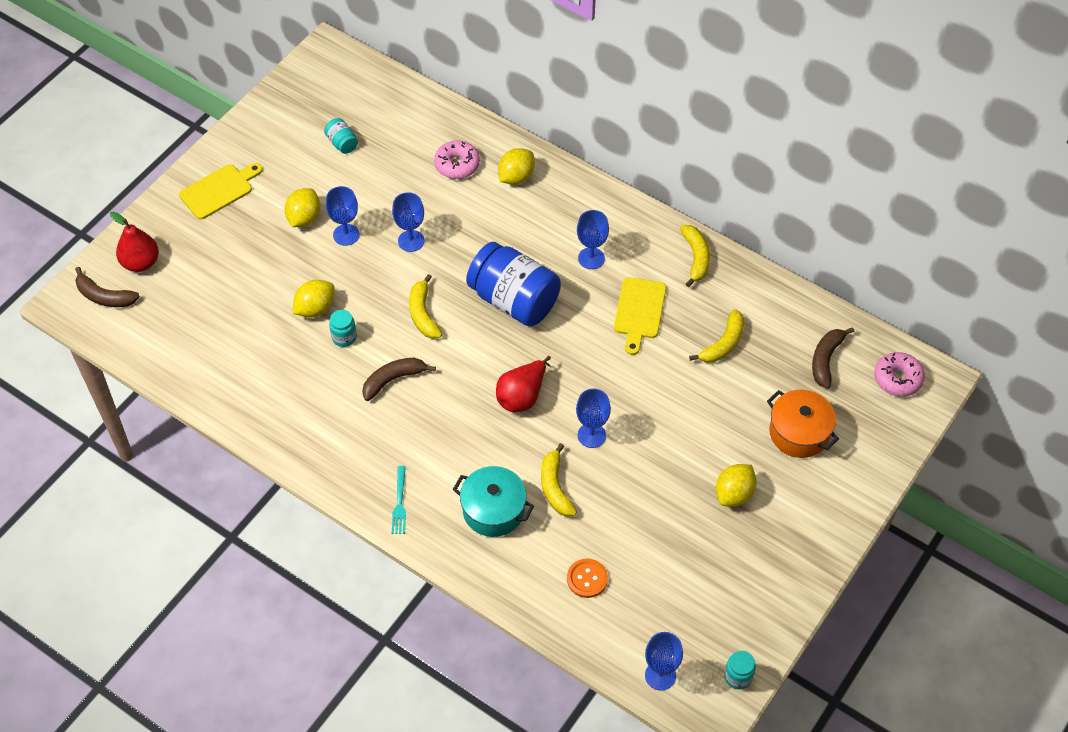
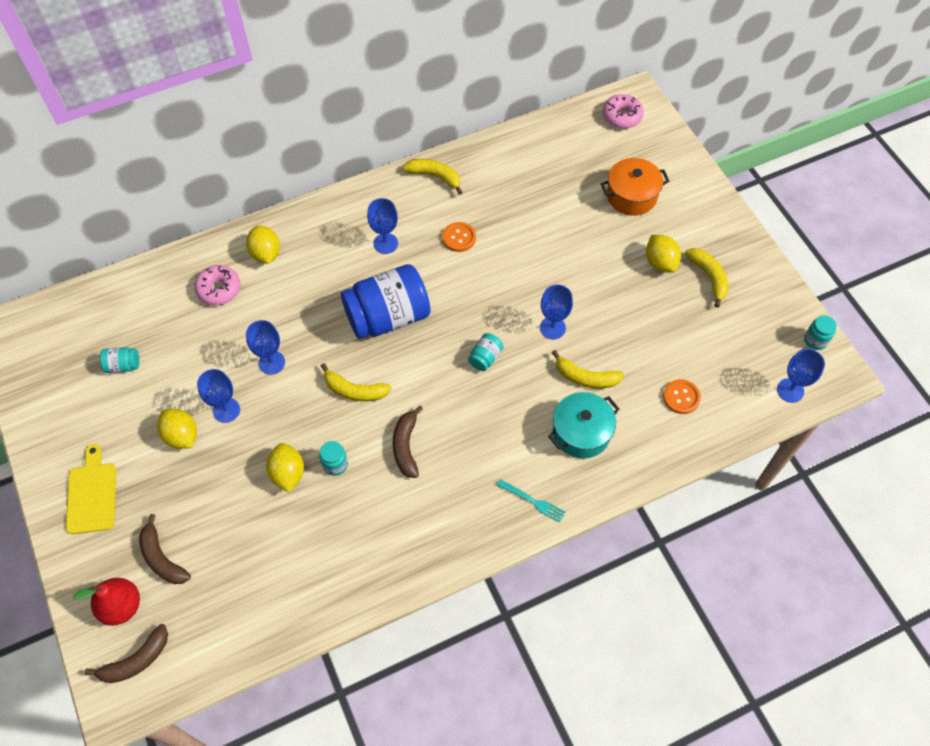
camera: 60 degrees left, 5 degrees up
red pear [496,356,551,412] -> turquoise jar [468,333,503,371]
yellow cutting board [614,277,666,355] -> orange button [442,222,476,252]
yellow banana [689,309,744,363] -> yellow banana moved to [685,248,729,308]
brown banana [812,327,854,389] -> brown banana moved to [139,514,191,584]

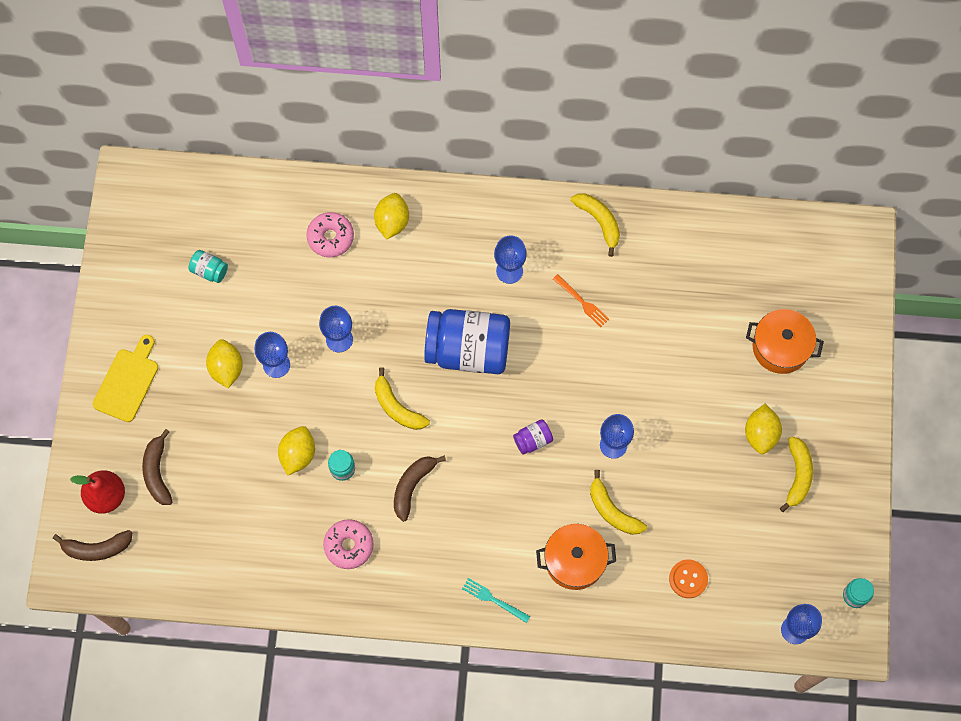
camera: 30 degrees right, 10 degrees up
orange button [442,222,476,252] -> orange fork [553,274,609,327]
turquoise jar [468,333,503,371] -> purple jar [513,419,553,455]
turquoise fork [497,479,566,523] -> turquoise fork turned 150 degrees clockwise [462,578,530,623]
turquoise pot [548,392,620,459] -> orange pot [536,524,616,590]
pink donut [603,94,644,129] -> pink donut moved to [323,519,374,569]

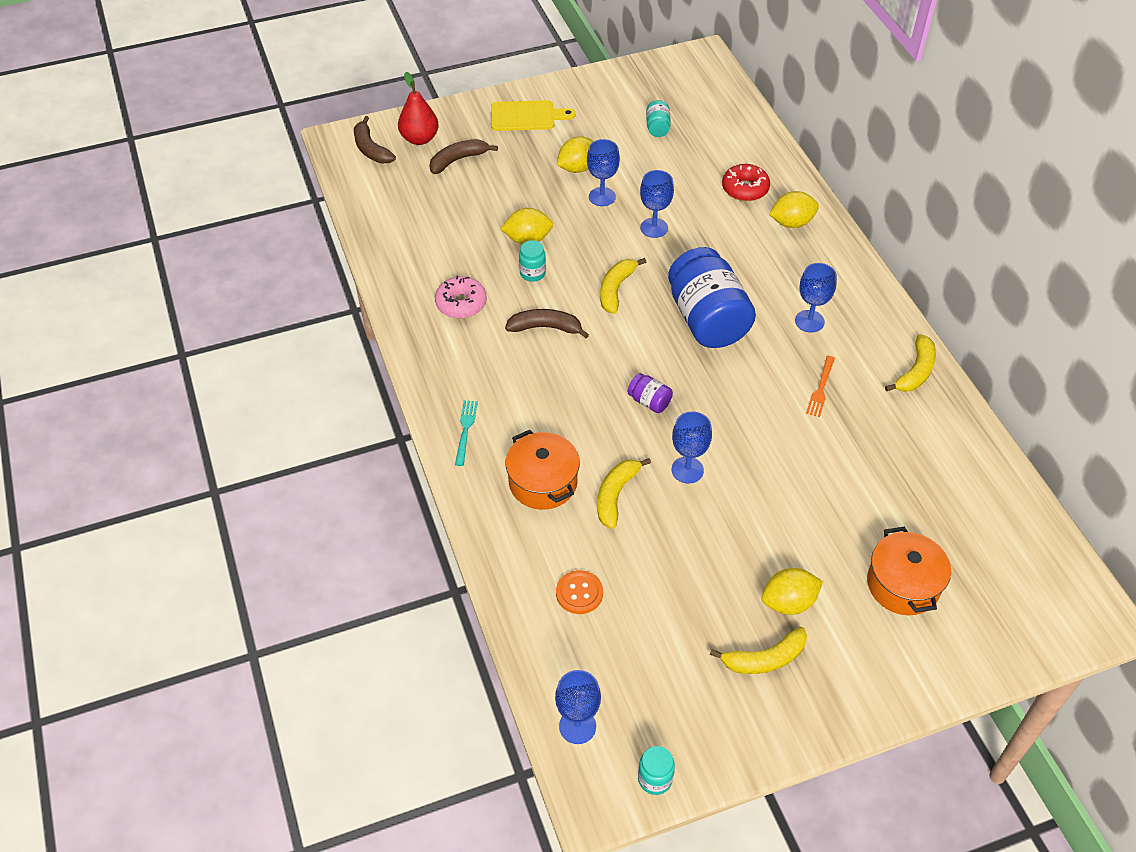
camera: 65 degrees right, 20 degrees down
pink donut [306,212,354,257] -> red donut [722,164,770,201]

